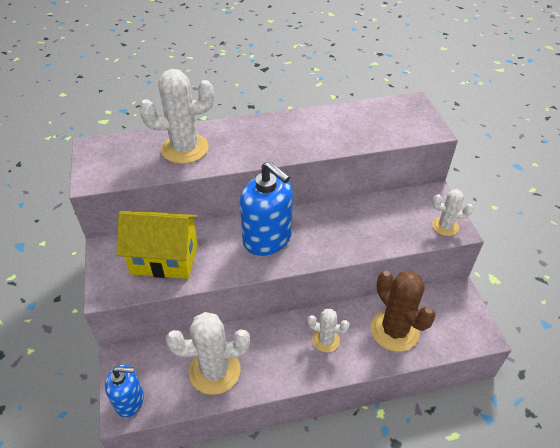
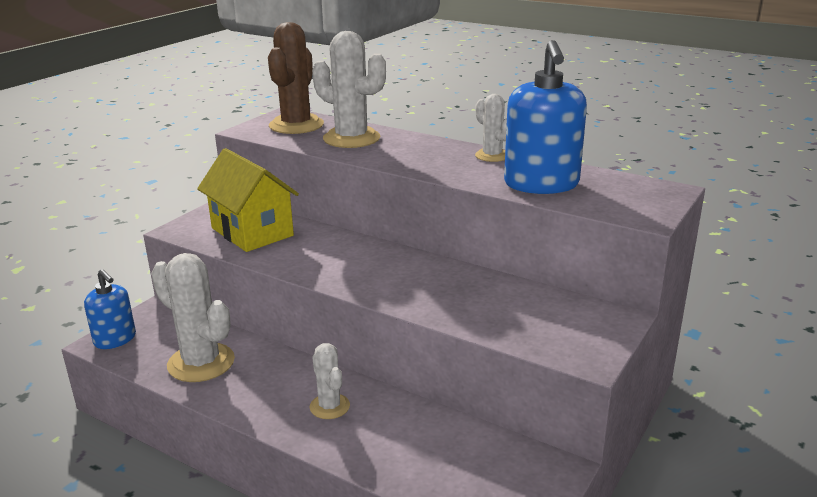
camera: 45 degrees right, 20 degrees down
blue soap dispenser [240,161,293,256] -> blue soap dispenser moved to [504,40,587,194]
brown cactus [371,271,436,352] -> brown cactus moved to [268,22,324,134]
white cactus [432,189,473,236] -> white cactus moved to [475,94,507,162]

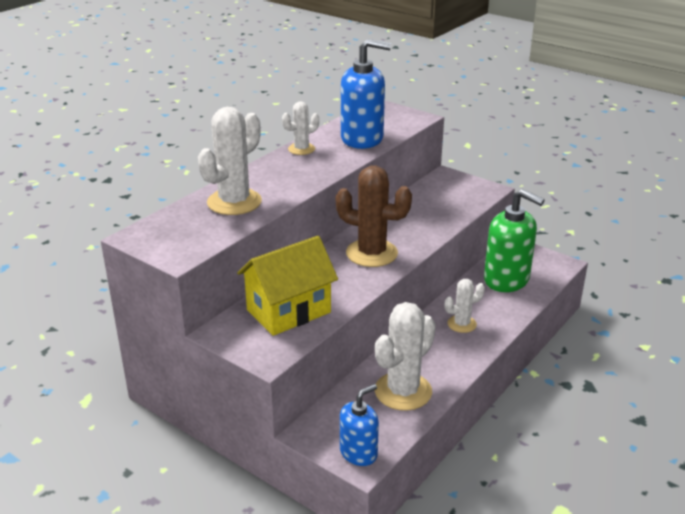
camera: 85 degrees left, 5 degrees up
brown cactus [268,22,324,134] -> brown cactus moved to [336,166,412,267]
none -> green soap dispenser [484,189,545,292]

